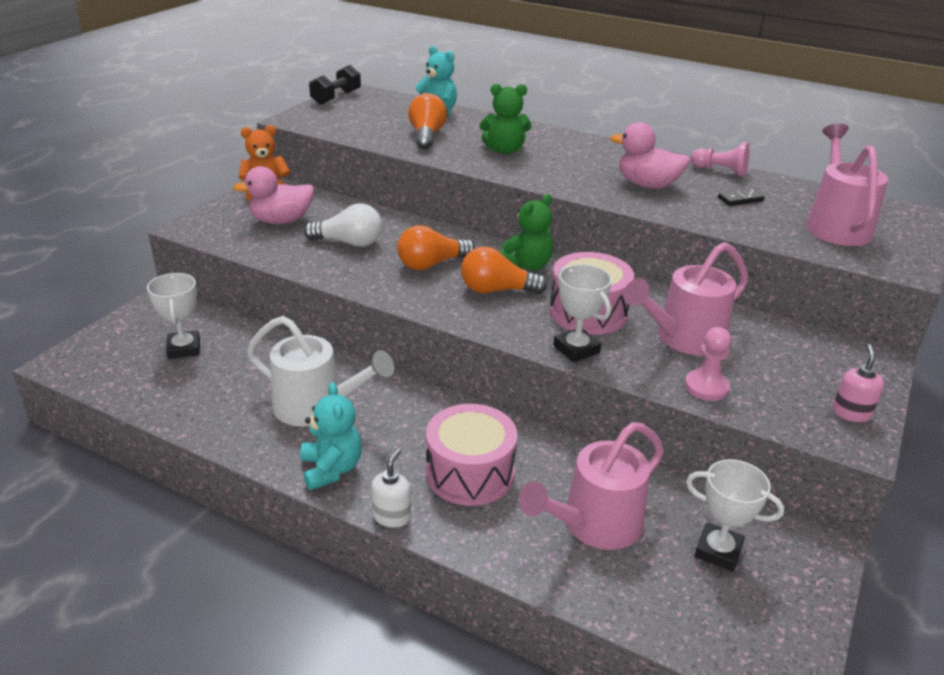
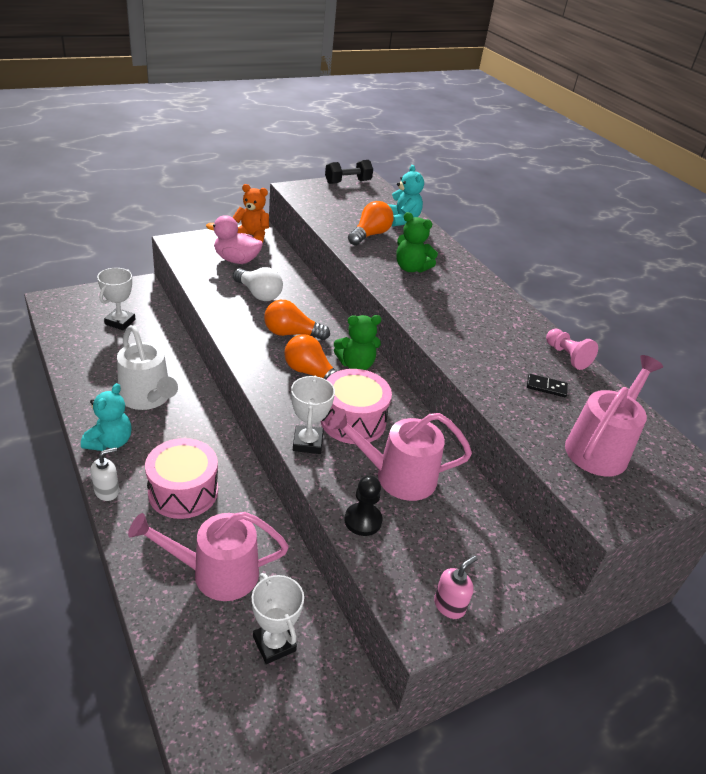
camera: 30 degrees right, 5 degrees up
pink duck [610,122,690,189] -> none
pink pawn [685,327,731,401] -> black pawn [345,475,383,536]

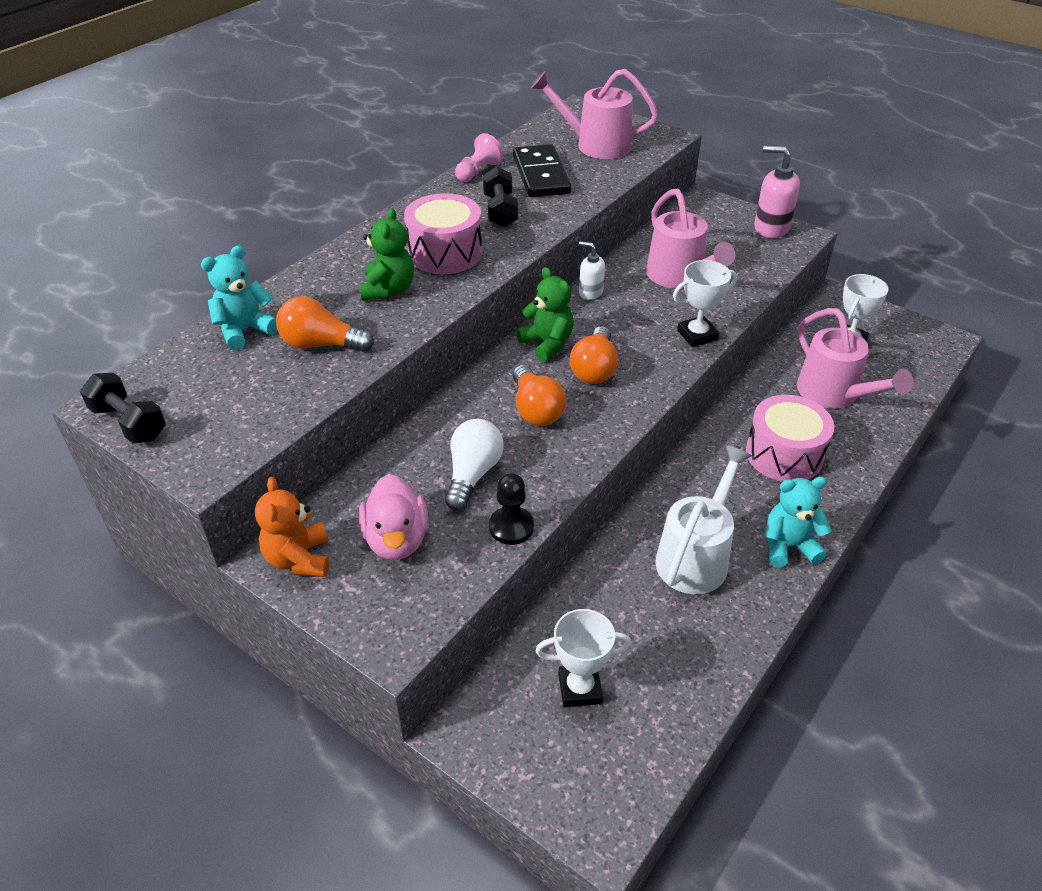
camera: 110 degrees left, 5 degrees up
white soap dispenser [91,447,119,501] -> white soap dispenser moved to [579,241,605,300]
pink drum [320,369,392,444] -> pink drum moved to [404,193,482,274]
black pawn [345,475,383,536] -> black pawn moved to [489,473,534,545]
pink soap dispenser [434,556,477,619] -> pink soap dispenser [754,146,800,238], size x1.66
black domino [527,374,568,397] -> black domino [513,144,571,197], size x2.22
none -> black dumbbell [483,166,518,227]

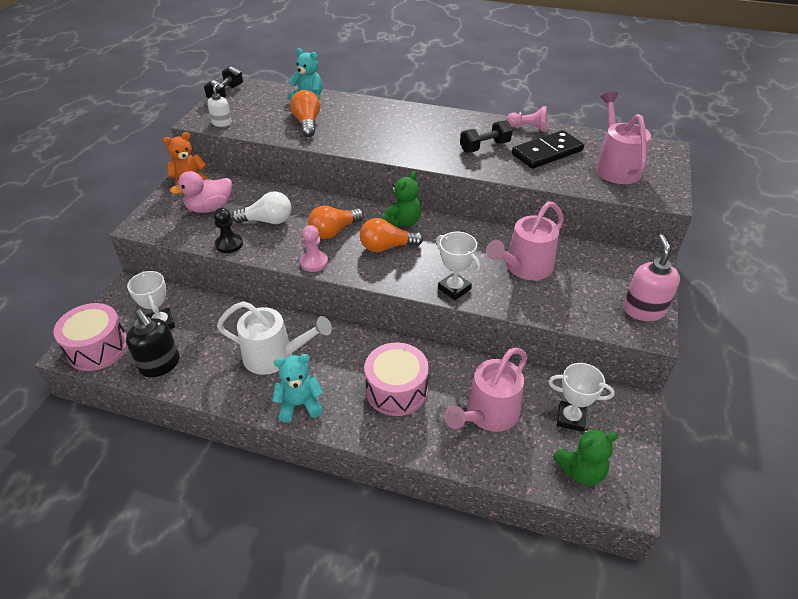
camera: 70 degrees right, 0 degrees up
green teddy bear [360,208,414,300] -> green teddy bear moved to [553,428,618,486]
pink drum [404,193,482,274] -> pink drum moved to [53,303,128,371]
white soap dispenser [579,241,605,300] -> white soap dispenser moved to [207,83,232,127]
turquoise teddy bear [764,477,832,568] -> turquoise teddy bear turned 75 degrees counterclockwise [272,354,324,422]
none -> black soap dispenser [126,310,180,377]
none -> pink pawn [300,225,328,272]

